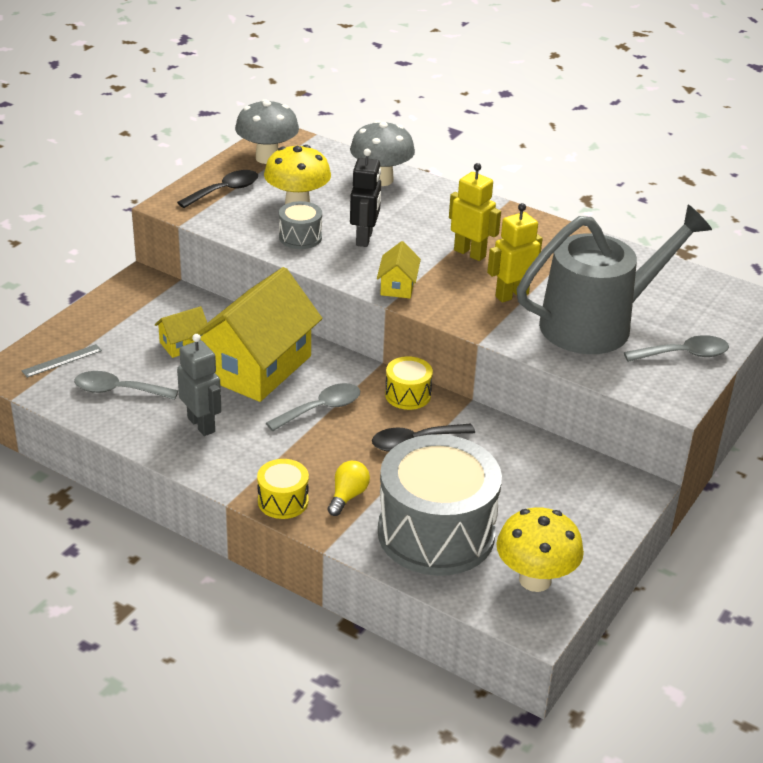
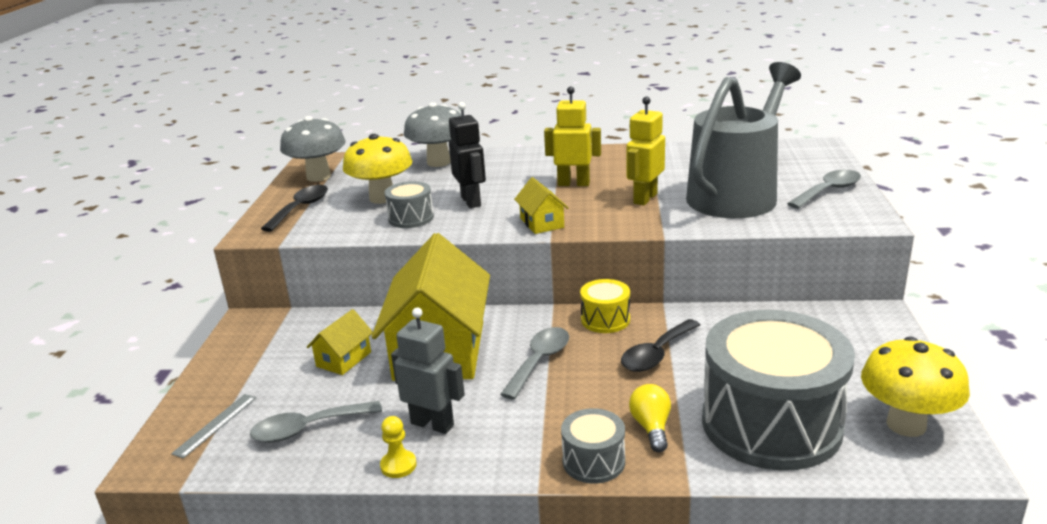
camera: 25 degrees left, 10 degrees down
yellow drum [257,459,309,519] -> grey drum [561,408,625,484]
none -> yellow pawn [380,416,417,478]

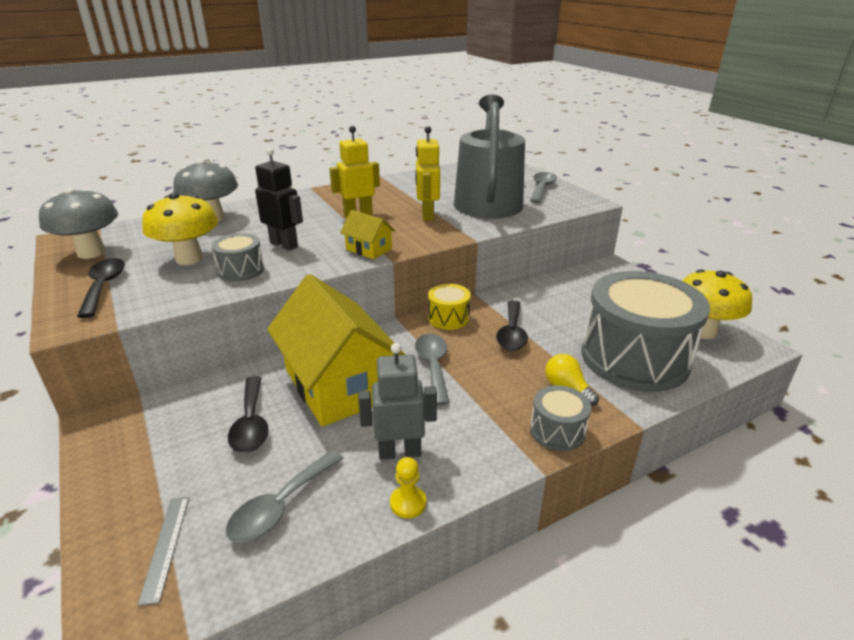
camera: 35 degrees left, 5 degrees up
yellow house [307,309,373,375] -> black spoon [228,376,268,453]

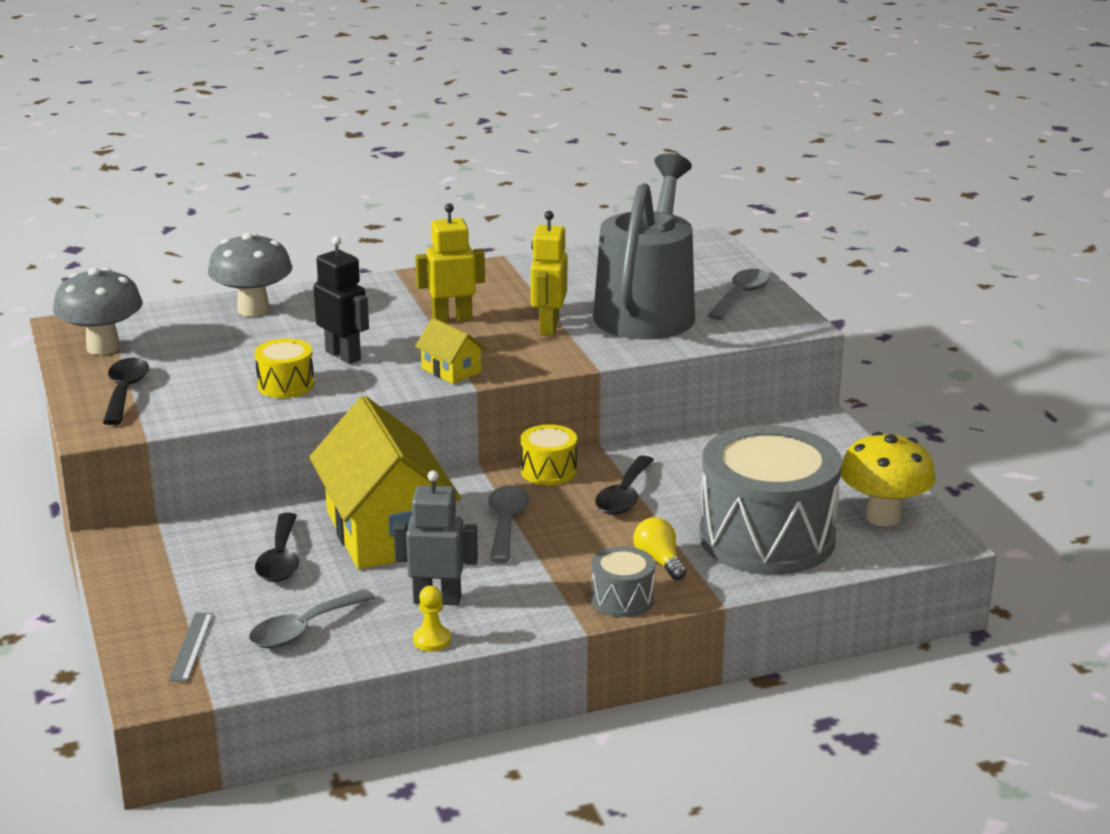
camera: 10 degrees right, 5 degrees down
yellow mushroom [142,193,218,265] -> none
grey drum [212,233,264,282] -> yellow drum [255,338,314,398]

